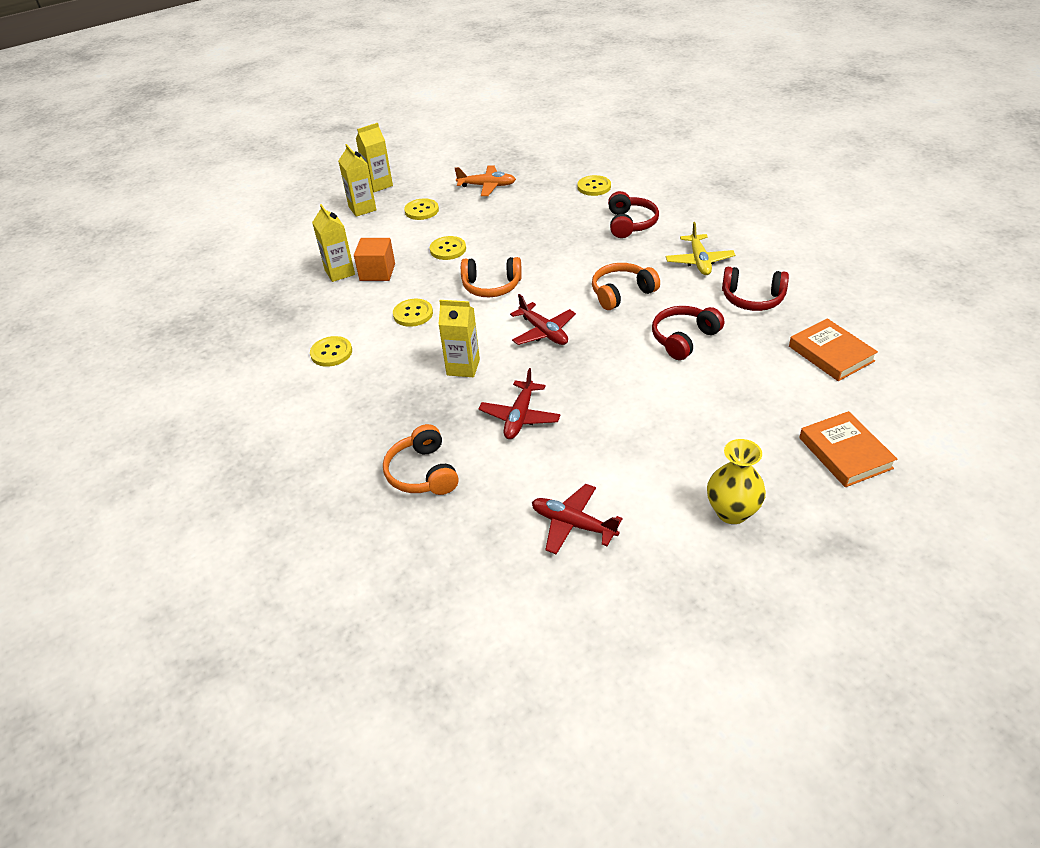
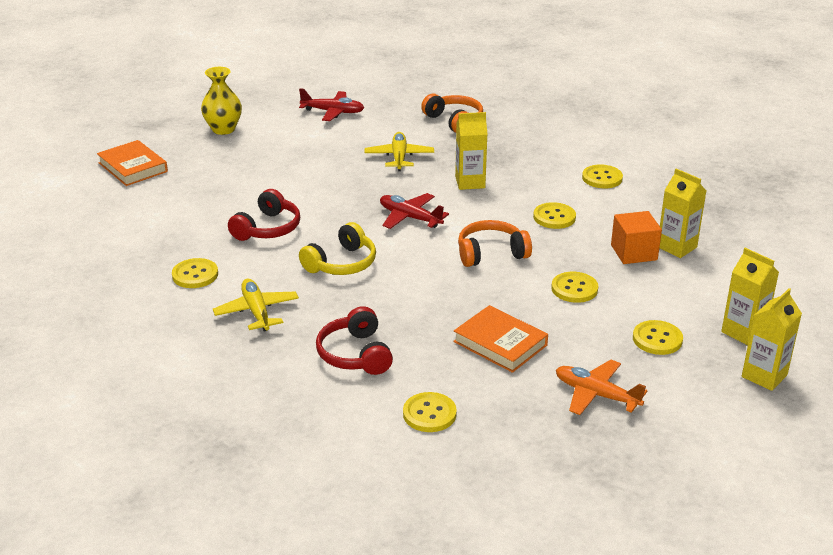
camera: 160 degrees right, 10 degrees down
orange plane [455,165,516,196] -> orange plane turned 45 degrees clockwise [556,360,648,415]
red plane [478,368,560,439] -> yellow plane [365,132,434,171]
orange headphones [592,263,660,310] -> yellow headphones [299,222,376,275]
red headphones [722,267,789,311] -> yellow button [172,258,218,288]
orange book [789,318,878,381] -> orange book moved to [453,305,548,373]

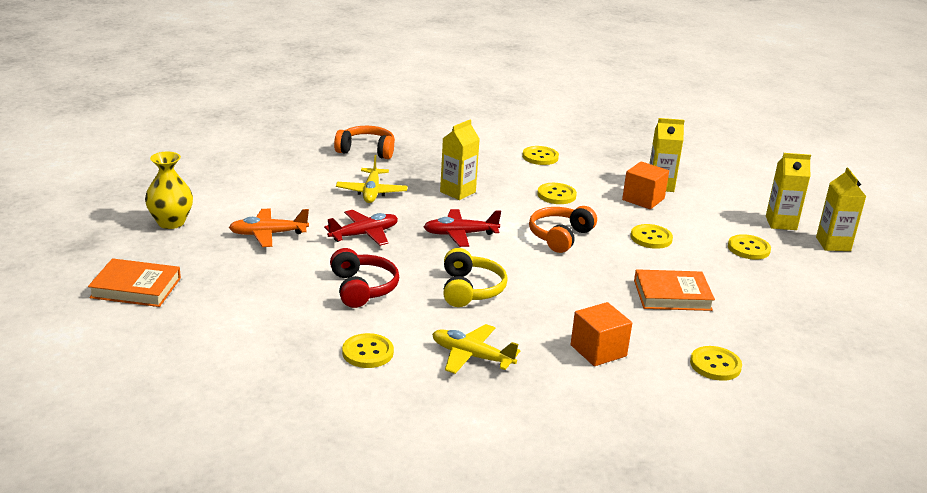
camera: 45 degrees left, 5 degrees down
red plane [299,88,364,121] -> red plane moved to [324,210,398,246]
red headphones [316,306,393,375] -> orange cube [571,302,632,366]
yellow plane [365,132,434,171] -> yellow plane turned 135 degrees counterclockwise [336,155,408,203]
orange plane [556,360,648,415] -> orange plane moved to [229,209,309,247]

